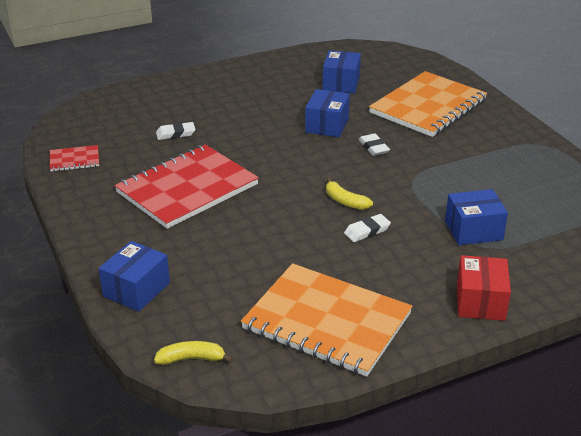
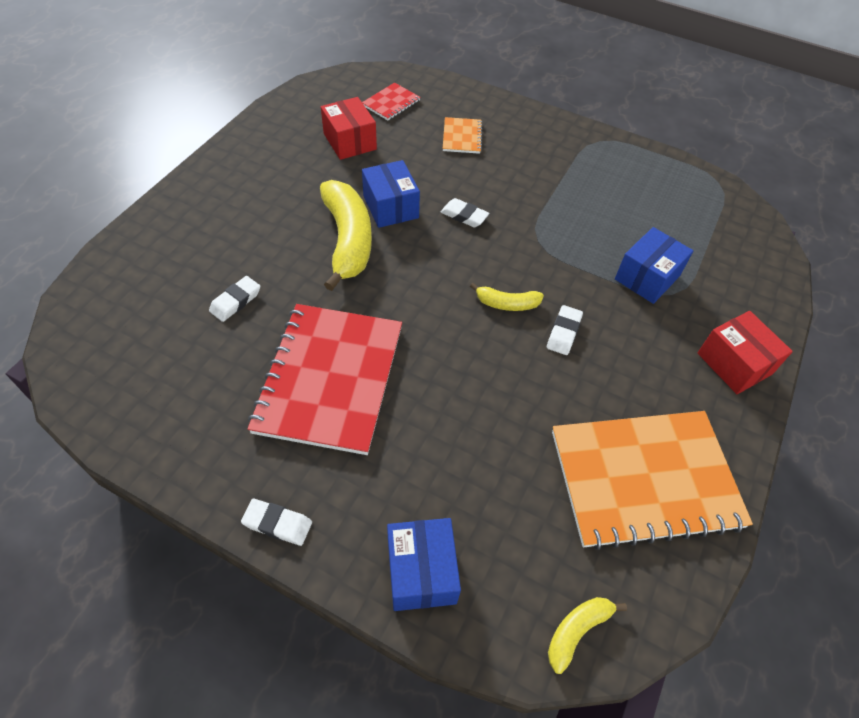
camera: 40 degrees left, 20 degrees up
red notebook [50,145,99,171] -> red notebook moved to [362,82,421,120]
blue box [322,50,361,93] -> red box [321,97,377,160]
orange notebook [369,71,487,137] -> orange notebook [443,117,483,154], size x0.44
none -> white eraser [241,499,312,546]
none -> yellow banana [320,180,372,291]

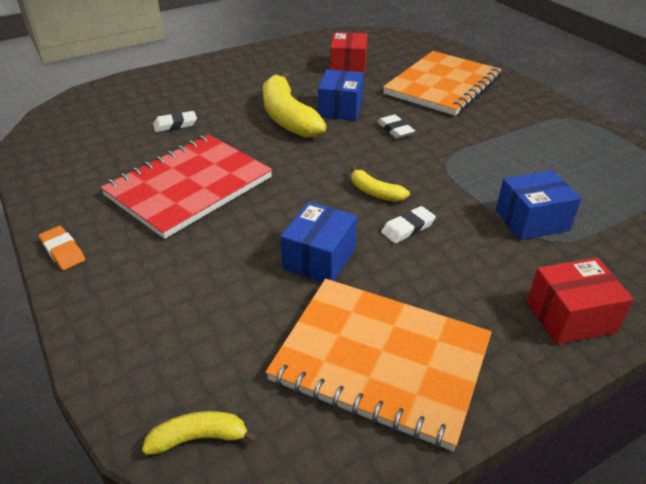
camera: 35 degrees right, 15 degrees down
white eraser [241,499,312,546] -> orange eraser [39,226,85,270]
yellow banana [320,180,372,291] -> yellow banana turned 135 degrees clockwise [263,72,327,138]
red notebook [362,82,421,120] -> none
blue box [387,518,461,611] -> blue box moved to [280,202,357,282]
orange notebook [443,117,483,154] -> orange notebook [383,51,502,116], size x2.29
red box [698,311,793,394] -> red box turned 75 degrees clockwise [527,258,634,345]

